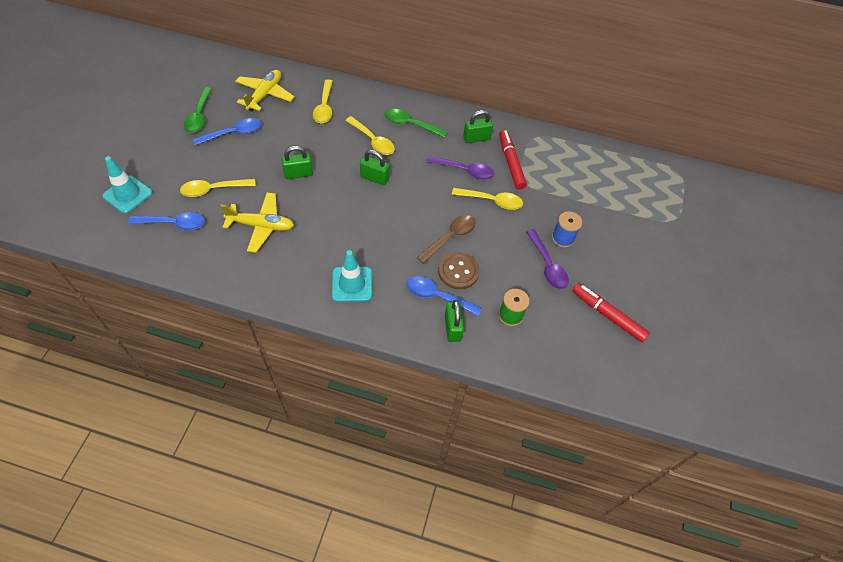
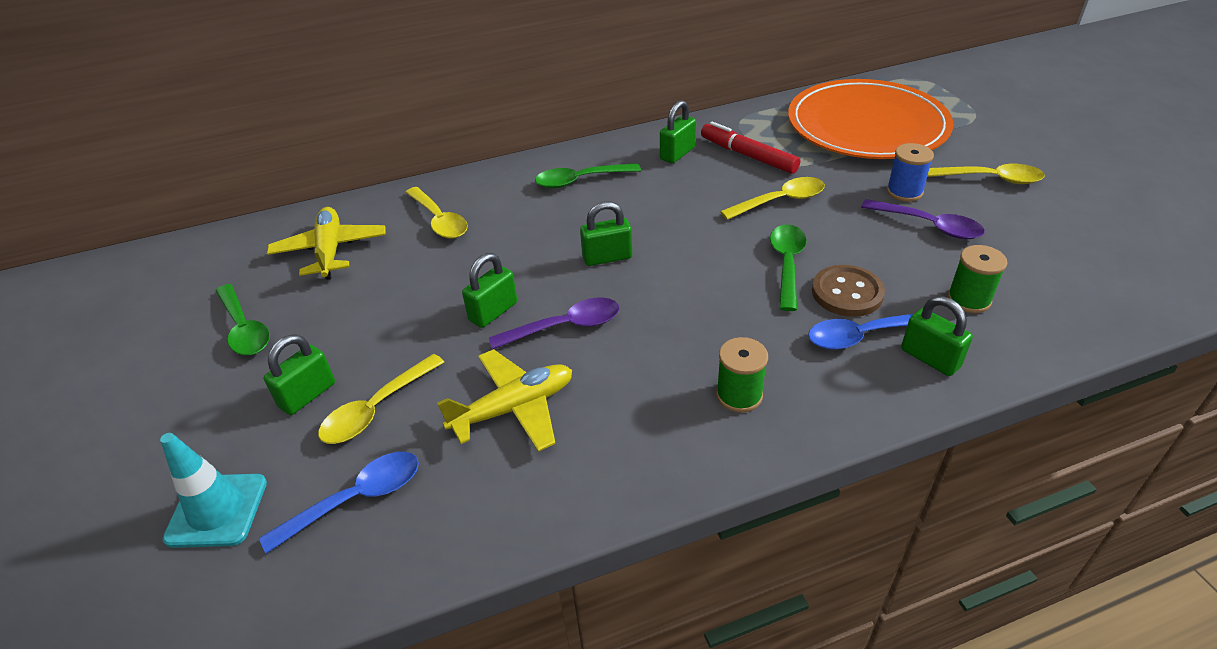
camera: 30 degrees left, 15 degrees down
blue spoon [193,118,261,145] -> none
turquoise traffic cone [332,250,372,302] -> green spool [716,337,768,412]
yellow spoon [345,116,395,155] -> yellow spoon moved to [927,164,1045,184]
brown spoon [417,215,476,264] -> green spoon [770,224,807,311]
purple spoon [426,156,494,180] -> purple spoon moved to [489,298,620,349]
red marker [572,283,650,342] -> none
none -> green padlock [264,334,335,415]
none -> orange plate [788,79,953,159]

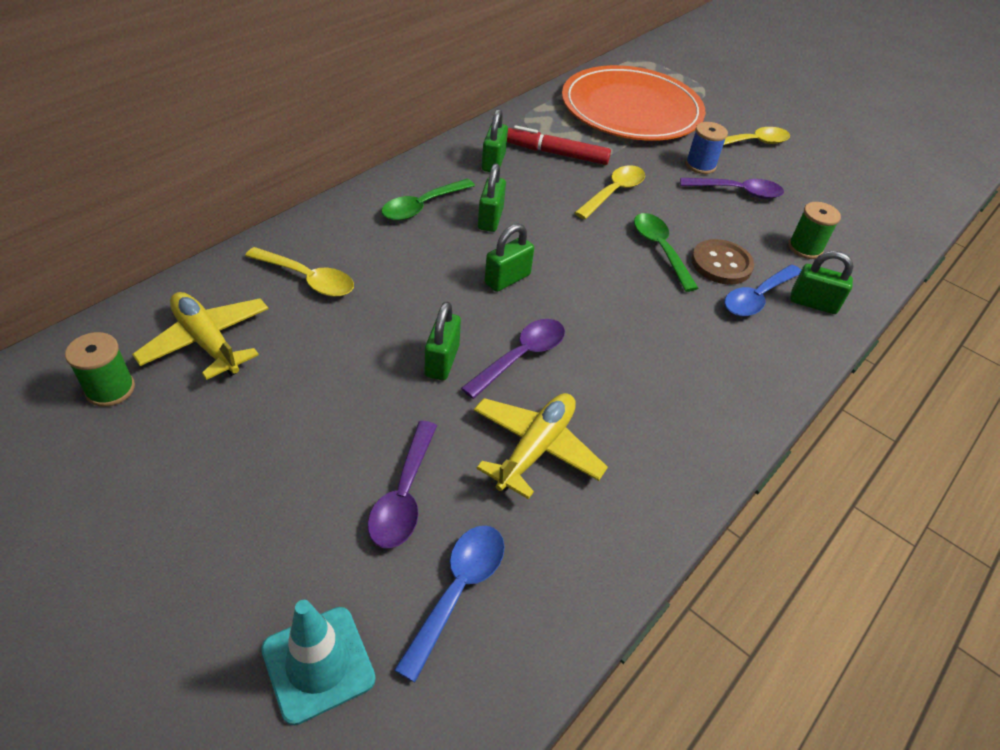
camera: 35 degrees left, 5 degrees up
green spoon [216,284,270,355] -> none
green padlock [264,334,335,415] -> green padlock moved to [478,163,506,232]
yellow spoon [318,354,444,444] -> purple spoon [368,421,437,548]
green spool [716,337,768,412] -> green spool moved to [65,332,135,407]

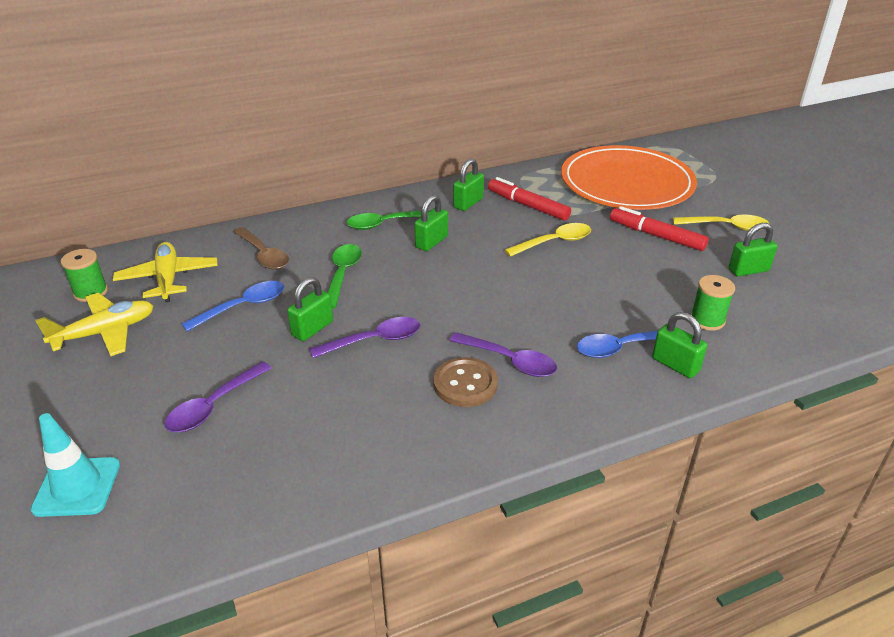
camera: 30 degrees right, 10 degrees down
yellow spoon [245,247,354,297] -> brown spoon [233,227,289,269]
blue spoon [394,526,505,682] -> blue spoon moved to [182,281,284,332]
yellow plane [474,393,608,499] -> yellow plane moved to [35,293,154,356]
green padlock [485,224,534,292] -> green padlock moved to [729,223,777,277]
green spoon [634,213,699,292] -> green spoon moved to [327,244,362,309]
purple spoon [680,178,784,199] -> purple spoon moved to [449,332,557,377]
blue spool [686,122,728,174] -> red marker [610,206,709,251]
brown button [691,239,754,285] -> brown button moved to [433,357,498,407]

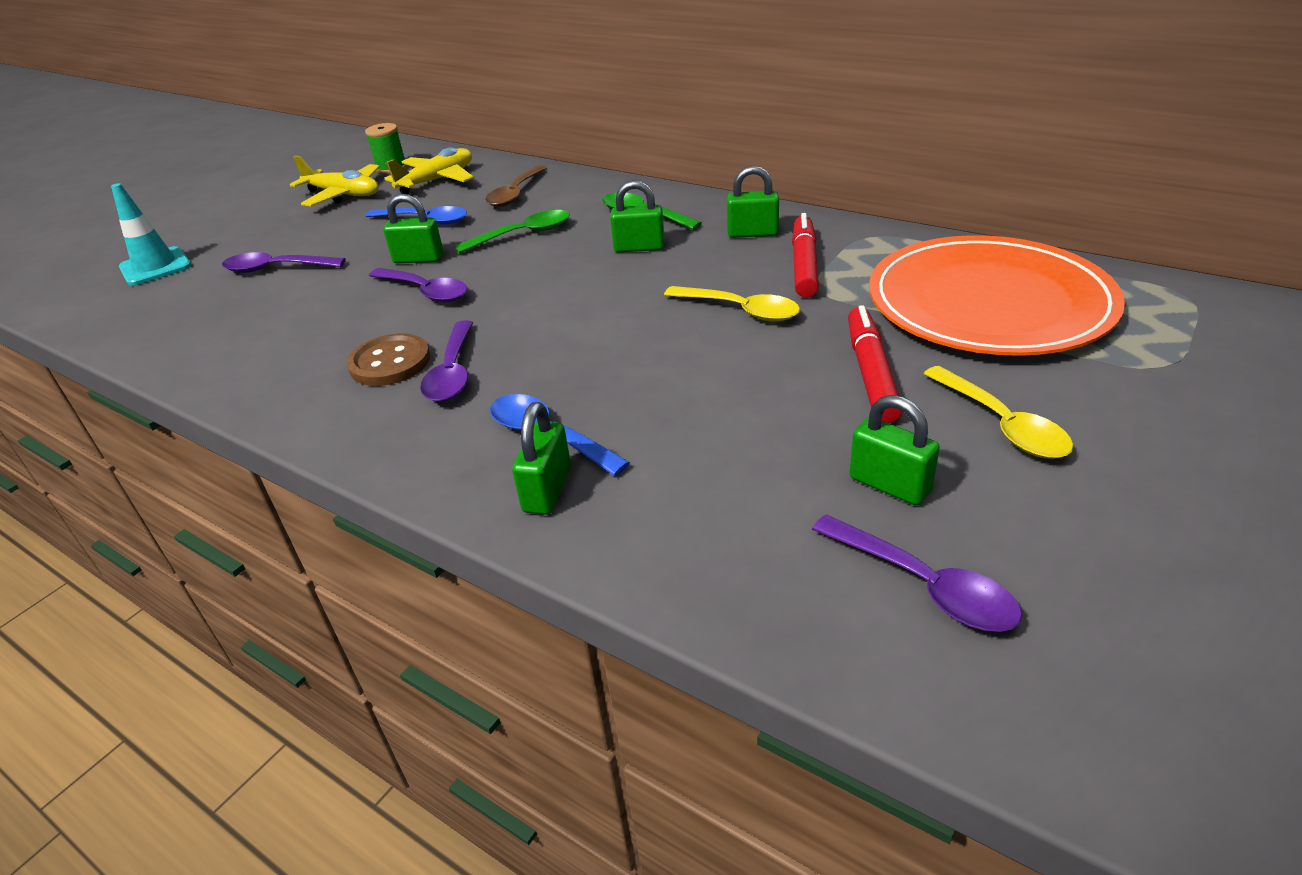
camera: 60 degrees right, 0 degrees up
green spool [690,275,735,331] -> none
none -> purple spoon [812,514,1022,632]

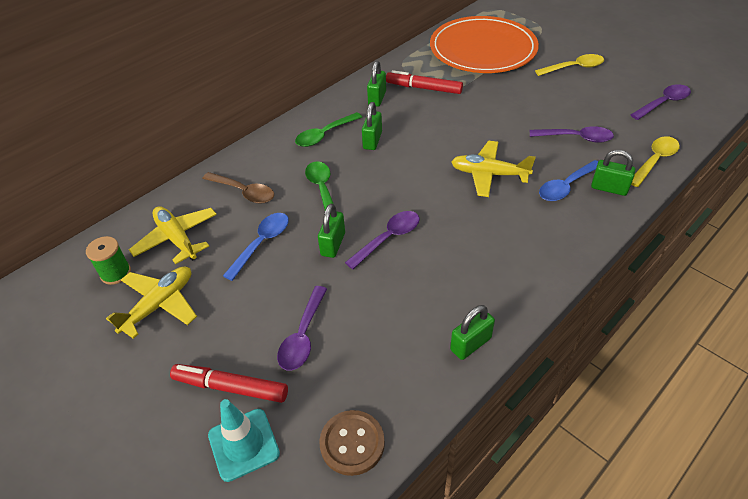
camera: 80 degrees left, 10 degrees up
brown button [347,333,430,386] -> brown button moved to [319,410,385,476]
purple spoon [420,320,473,402] -> purple spoon moved to [530,126,614,143]
yellow spoon [664,286,800,322] -> yellow spoon moved to [631,136,680,187]
red marker [848,305,903,423] -> red marker moved to [170,364,288,403]
green padlock [850,395,940,505] -> green padlock moved to [450,305,495,360]
none -> yellow plane [451,141,536,197]

